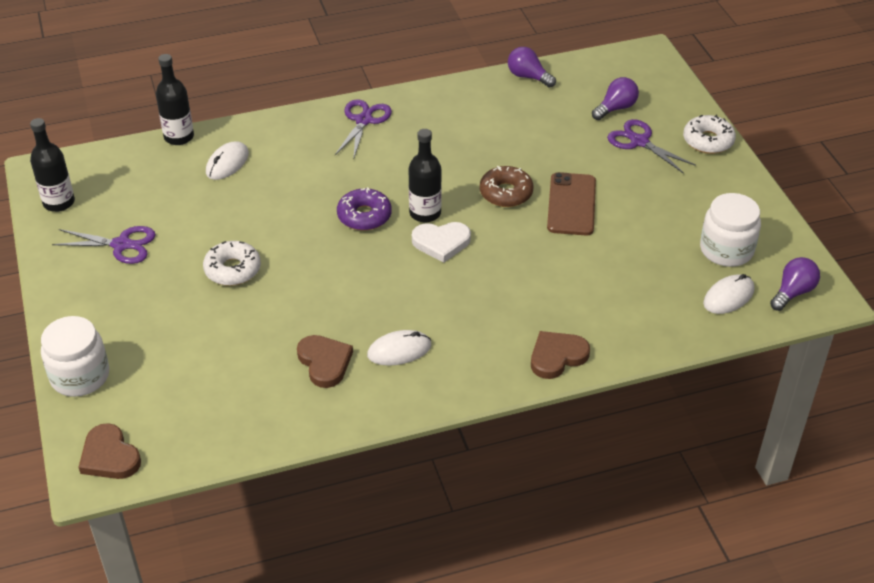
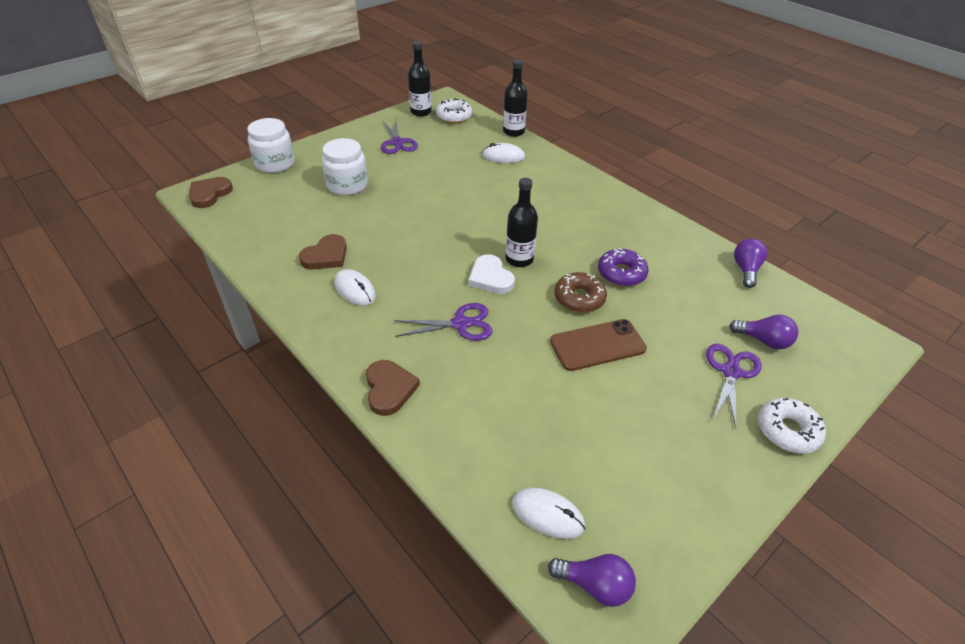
camera: 65 degrees right, 0 degrees up
white donut [203,241,261,286] -> white donut moved to [436,98,472,123]
purple scissors [335,99,392,157] -> purple scissors moved to [394,303,493,341]
purple donut [337,187,392,231] -> purple donut moved to [598,248,648,286]
brown heart [531,331,590,379] -> brown heart turned 45 degrees clockwise [366,360,420,416]
white jar [700,193,761,267] -> white jar moved to [322,138,368,195]

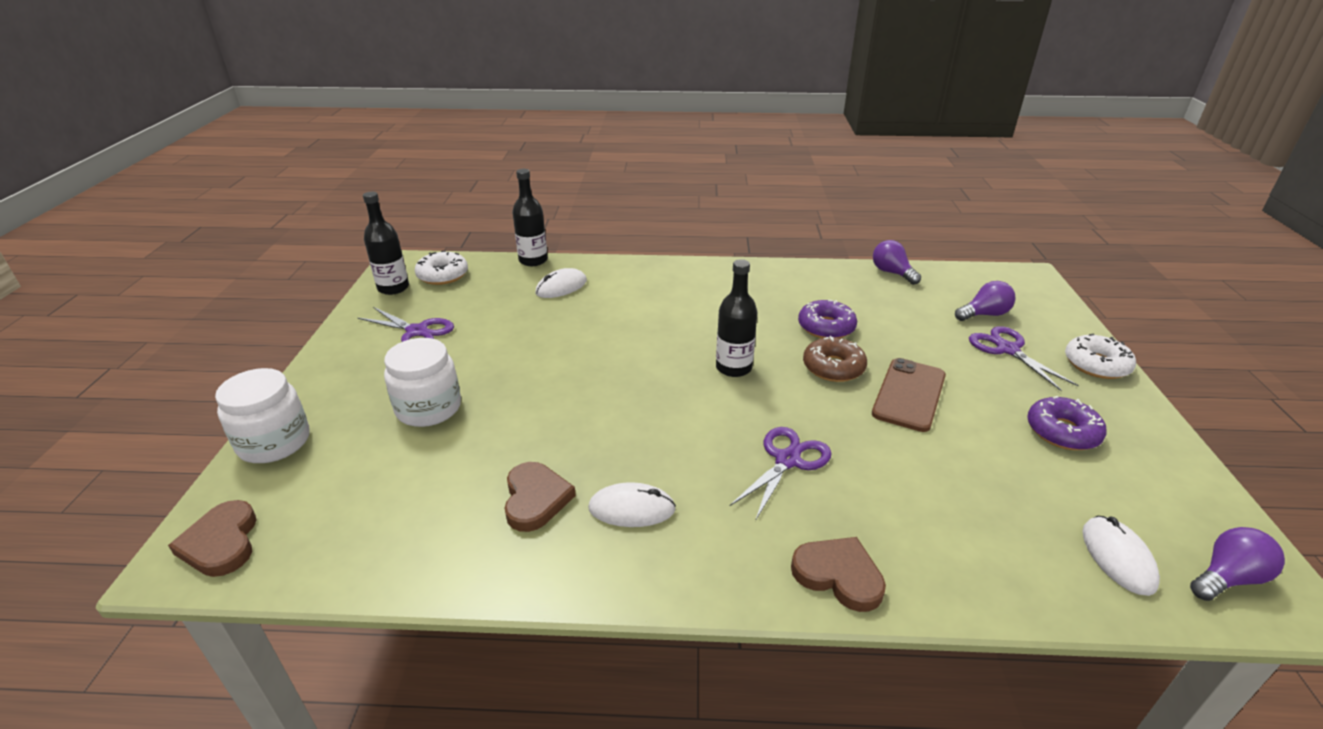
camera: 45 degrees left, 10 degrees down
white heart [468,254,515,294] -> none
white mouse [512,488,585,539] -> white mouse turned 75 degrees counterclockwise [1082,516,1160,596]
none -> purple donut [1027,396,1107,450]

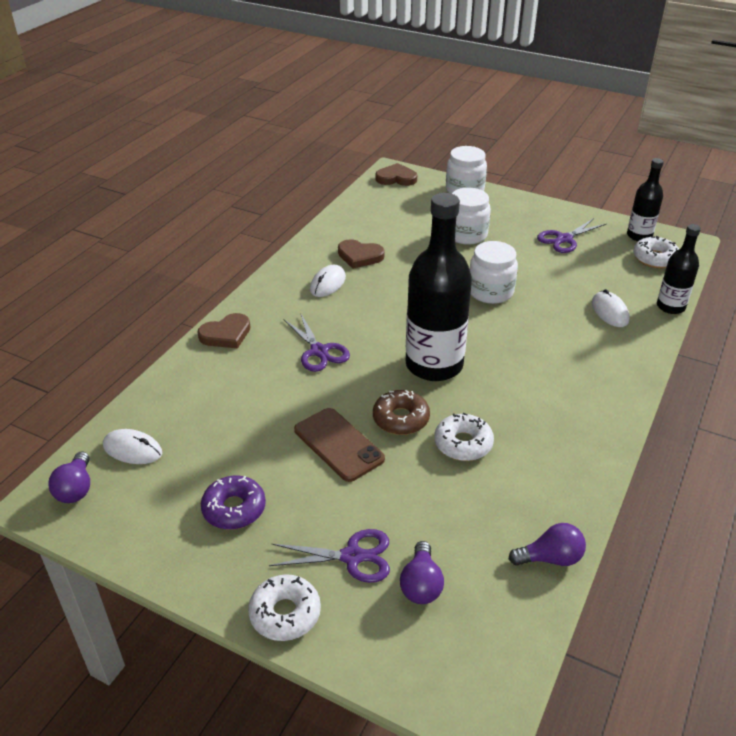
camera: 115 degrees right, 5 degrees up
black bottle [716,259,757,377] -> black bottle [406,193,472,381], size x1.87
purple donut [798,300,857,338] -> white donut [434,413,494,461]
none -> white jar [469,241,518,304]

